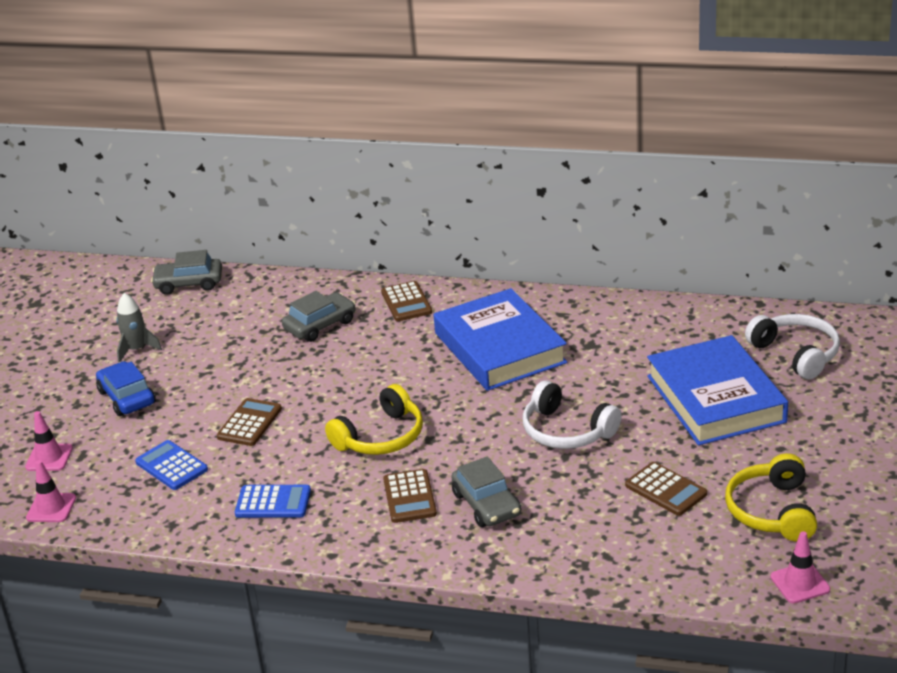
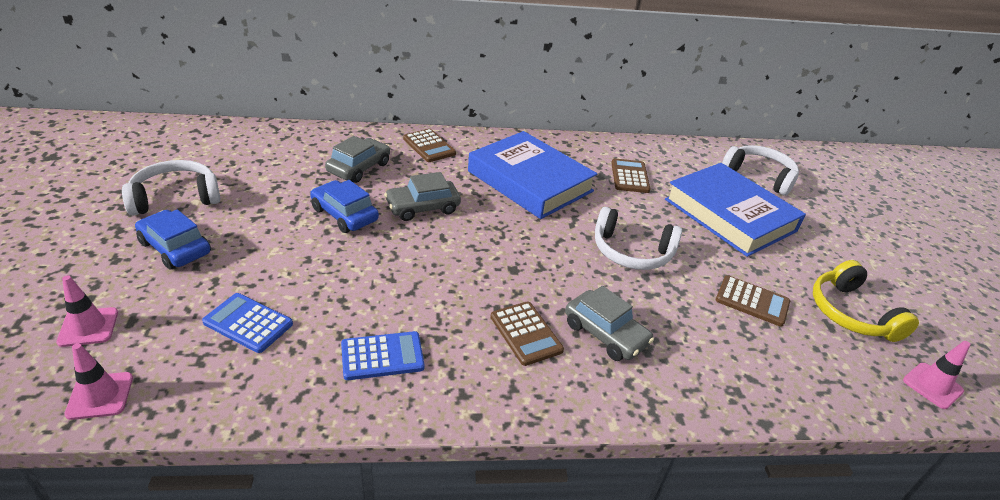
camera: 25 degrees left, 5 degrees up
grey rocket [117,293,162,363] -> white headphones [122,160,220,215]
grey car [151,250,222,295] -> grey car moved to [384,172,461,221]
brown calculator [217,398,282,446] -> brown calculator moved to [611,158,650,193]
yellow headphones [325,384,423,455] -> none
none -> blue car [310,180,379,233]

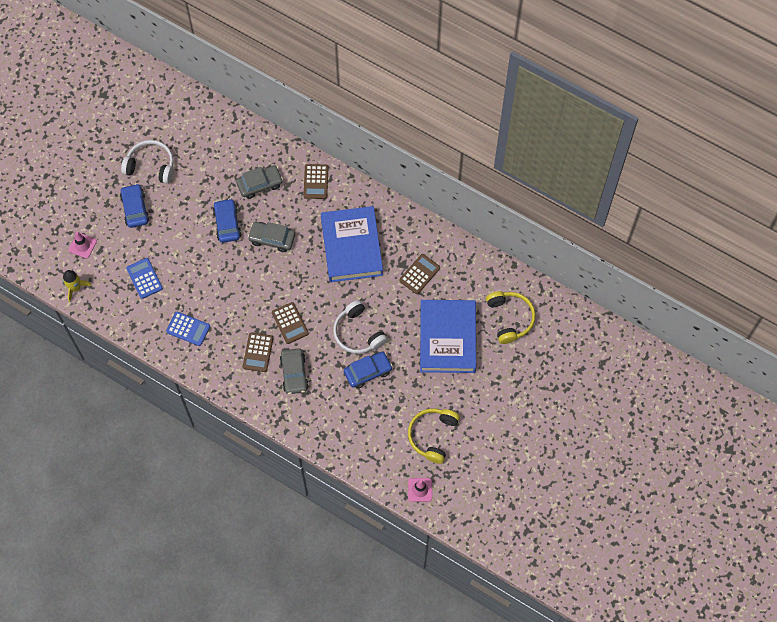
camera: 40 degrees right, 30 degrees up
pink traffic cone [64,343,133,420] -> yellow rocket [63,270,92,302]
brown calculator [716,275,790,327] -> brown calculator moved to [272,302,309,344]
white headphones [722,145,799,196] -> yellow headphones [486,291,536,344]
none -> blue car [344,352,393,389]

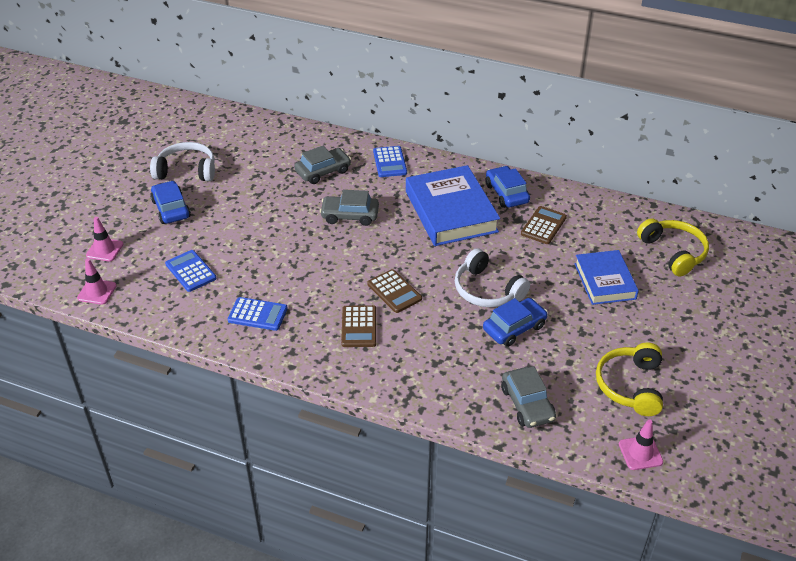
camera: 10 degrees left, 25 degrees down
yellow rocket [63,270,92,302] -> pink traffic cone [77,259,117,305]
blue car [213,198,241,243] -> blue car moved to [486,166,530,208]
grey car [280,348,309,394] -> grey car moved to [501,366,556,428]
brown calculator [304,164,329,199] -> blue calculator [373,146,407,177]
blue book [420,300,476,373] -> blue book [574,250,639,305], size x0.63

